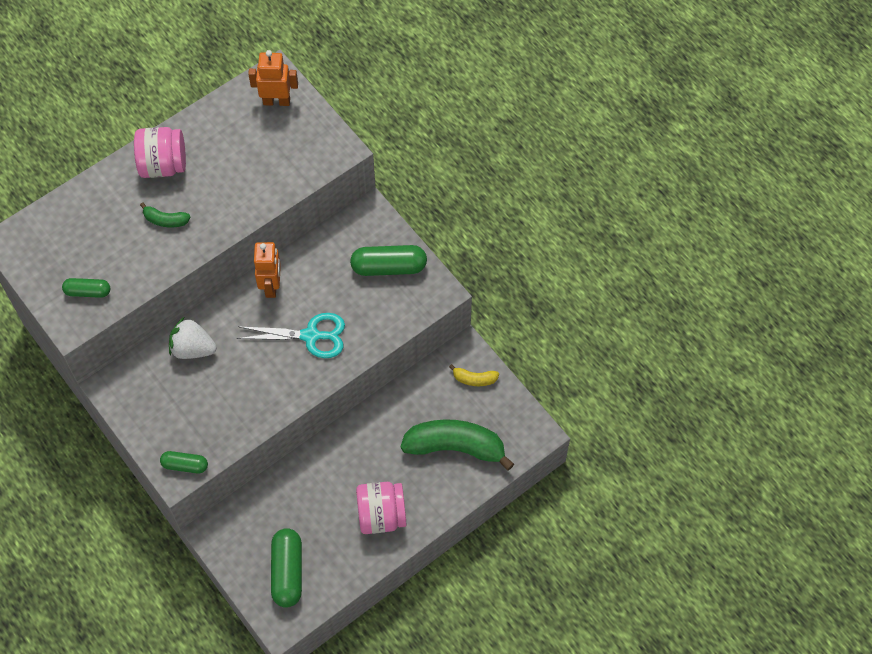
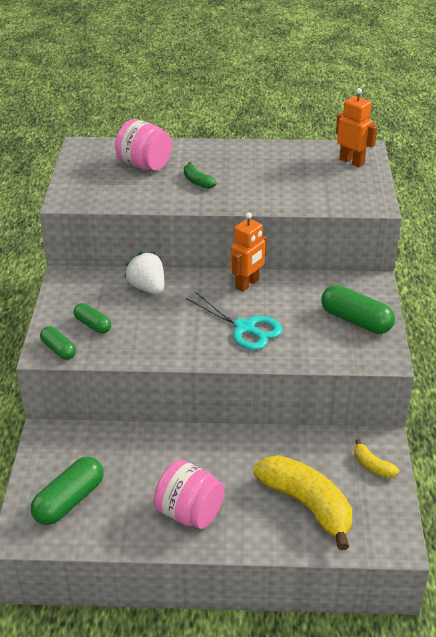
camera: 40 degrees right, 25 degrees down
green capsule [62,278,110,298] -> green capsule moved to [74,303,111,334]
pink jar [134,127,186,178] -> pink jar moved to [115,119,172,171]
green banana [401,419,514,471] -> yellow banana [253,455,352,550]

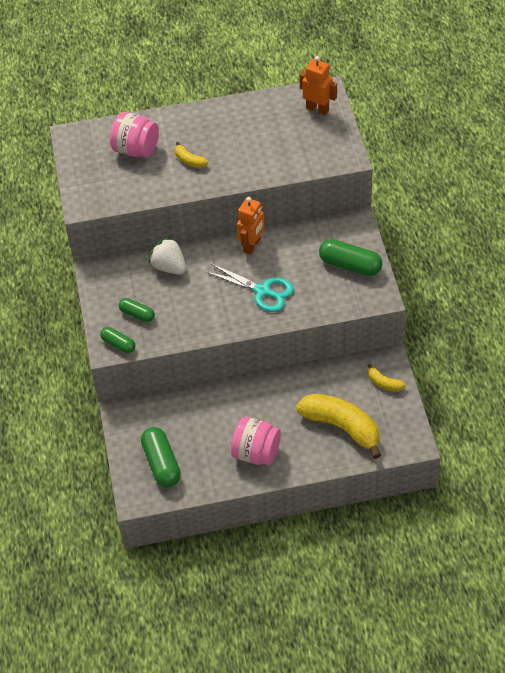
camera: 10 degrees left, 15 degrees up
green capsule [31,457,104,525] -> green capsule turned 45 degrees counterclockwise [141,427,181,488]
green banana [184,162,217,189] -> yellow banana [175,141,208,168]

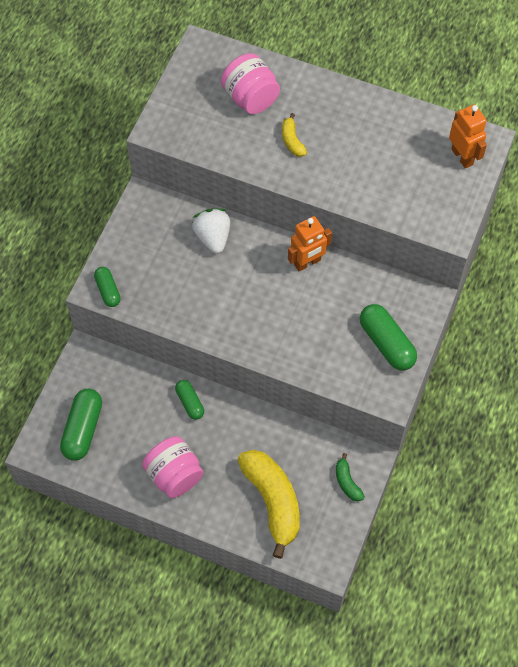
camera: 30 degrees right, 10 degrees up
green capsule [119,298,155,322] -> green capsule moved to [175,380,204,420]
turquoise scissors [206,264,294,312] -> none
yellow banana [367,364,406,392] -> green banana [336,453,365,501]

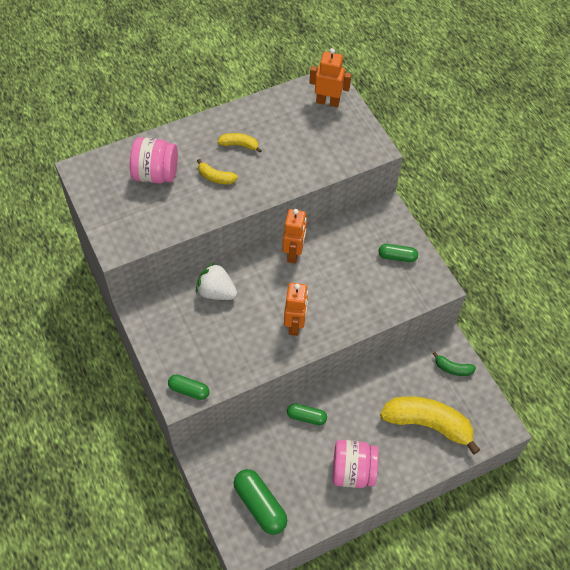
camera: 50 degrees left, 5 degrees down
green capsule [360,304,417,371] -> green capsule [379,244,418,262], size x0.60
none -> yellow banana [218,133,262,153]
none -> orange robot [284,283,308,336]

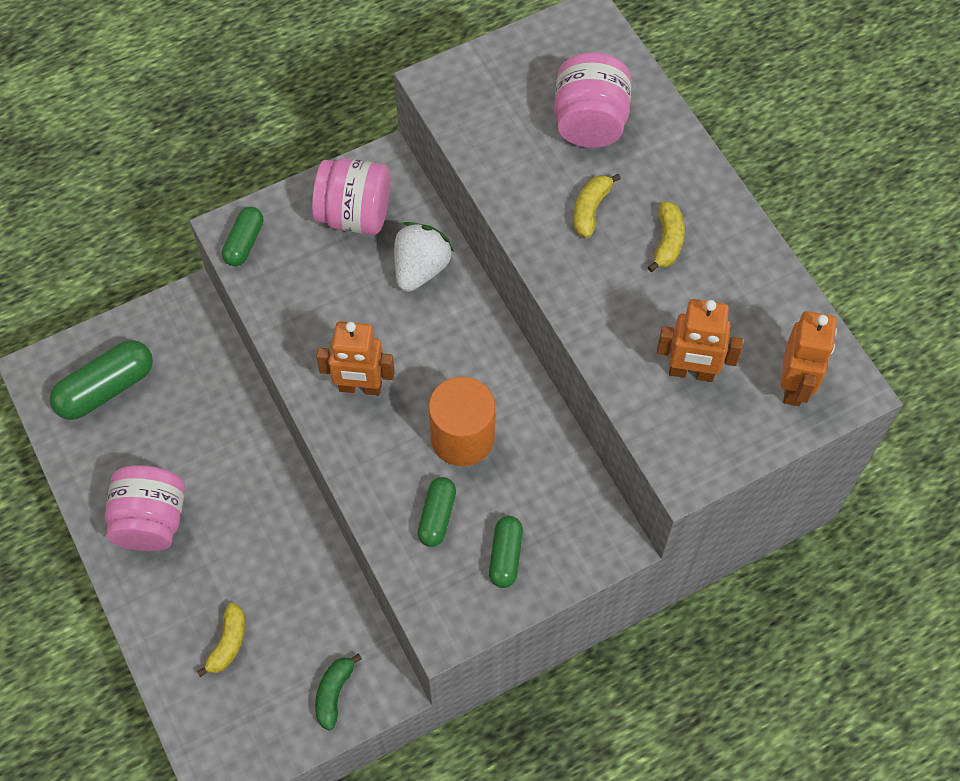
camera: 90 degrees right, 5 degrees up
orange robot [283,209,307,263] -> orange robot moved to [657,299,743,382]
green capsule [287,403,327,425] -> green capsule moved to [417,477,456,547]
yellow banana [380,396,480,455] -> yellow banana [197,603,245,677], size x0.46
none -> pink jar [312,158,390,235]
none -> orange cylinder [428,377,495,466]

